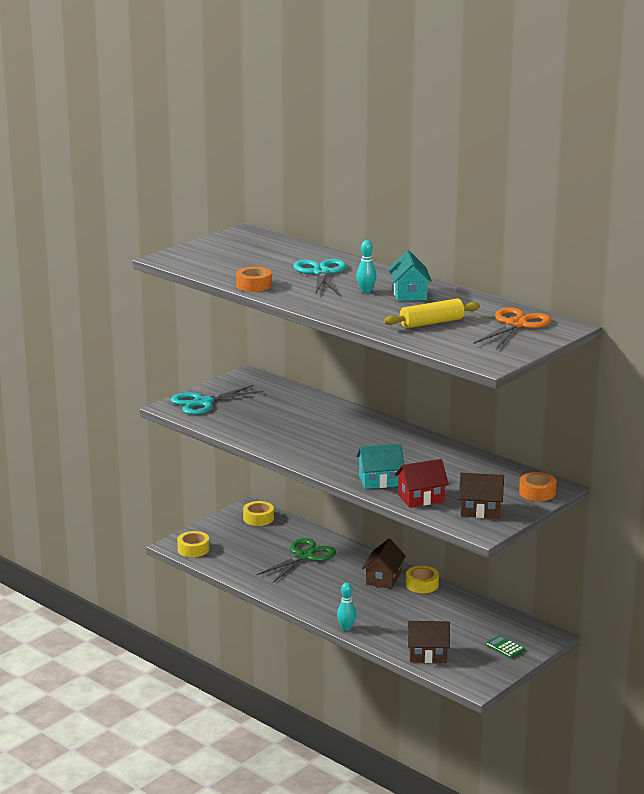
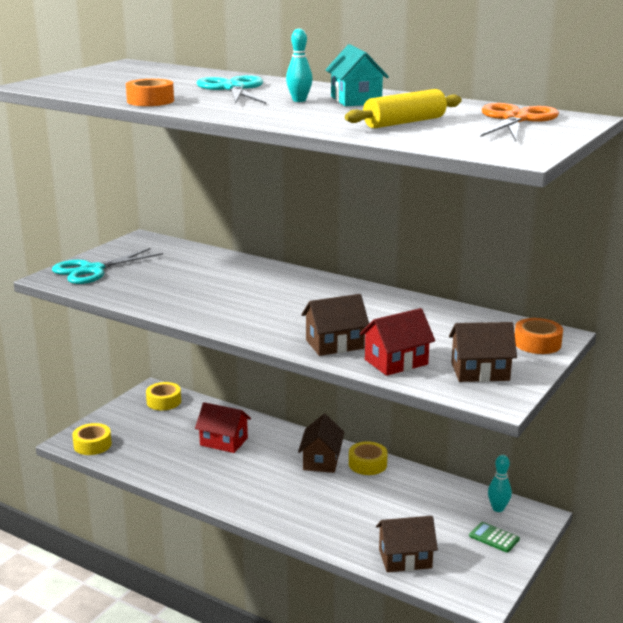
camera: 10 degrees left, 0 degrees up
green scissors [257,538,336,583] -> red house [195,402,251,453]
turquoise bowling pin [337,583,356,631] -> turquoise bowling pin moved to [488,455,512,512]
turquoise house [356,444,404,489] -> brown house [301,294,369,356]

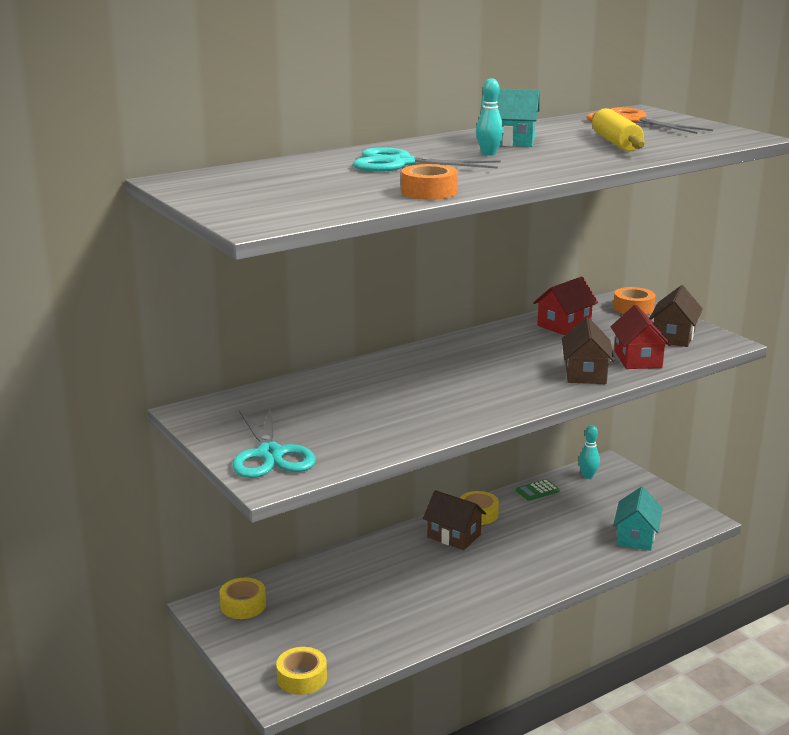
camera: 65 degrees left, 0 degrees up
red house [195,402,251,453] -> red house moved to [533,277,598,335]
brown house [376,516,438,572] -> turquoise house [613,486,662,551]
green calculator [469,522,520,553] -> green calculator moved to [516,479,560,501]

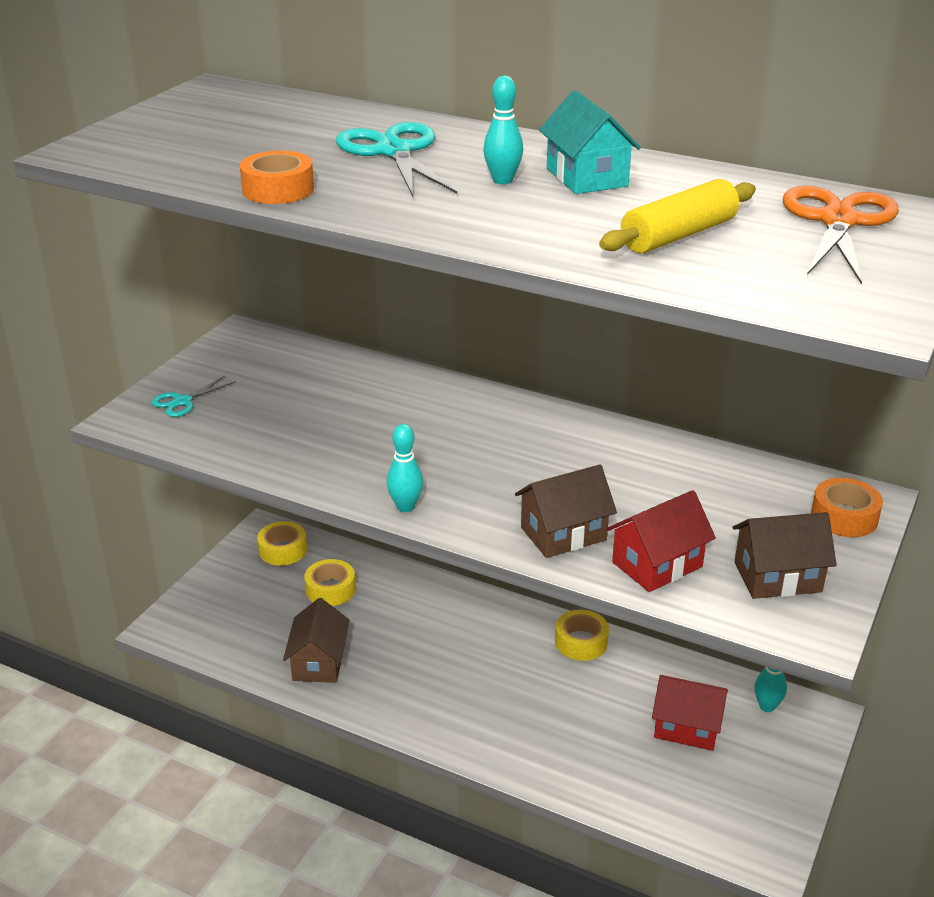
camera: 60 degrees right, 10 degrees up
turquoise scissors [232,405,316,478] -> turquoise scissors [151,376,236,417], size x0.53
yellow tape [276,647,327,695] -> yellow tape moved to [304,559,356,606]
brown house [423,490,486,550] -> brown house moved to [283,598,350,683]
green calculator [516,479,560,501] -> none
red house [533,277,598,335] -> red house moved to [652,675,728,751]
turquoise house [613,486,662,551] -> none
none -> turquoise bowling pin [387,424,423,512]

